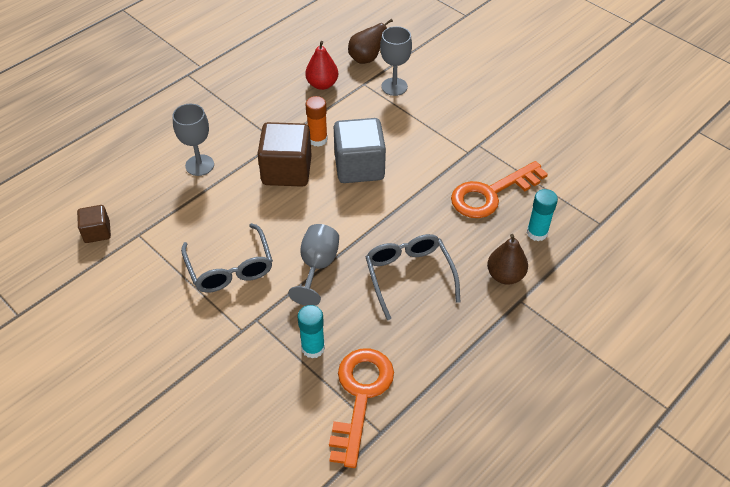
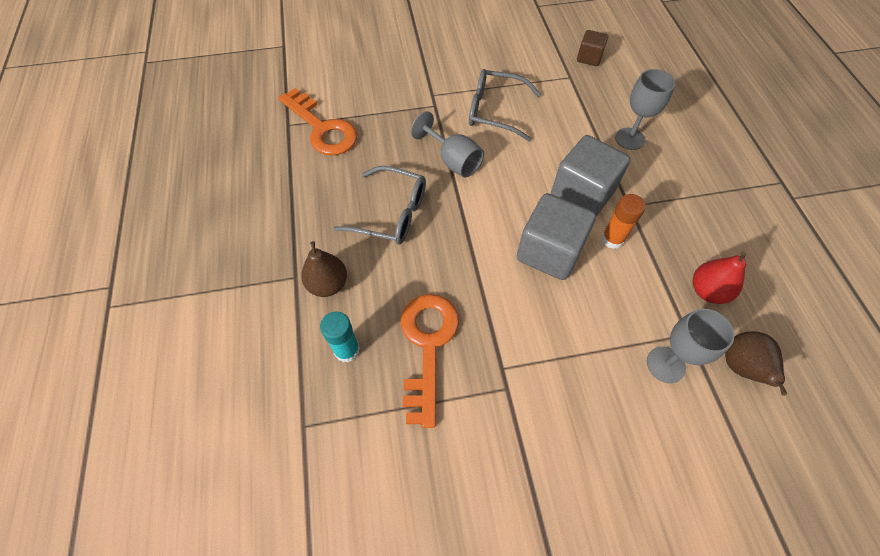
camera: 125 degrees right, 10 degrees up
brown cube [257,122,312,187] -> grey cube [551,135,630,216]
turquoise glue stick [298,305,325,358] -> none

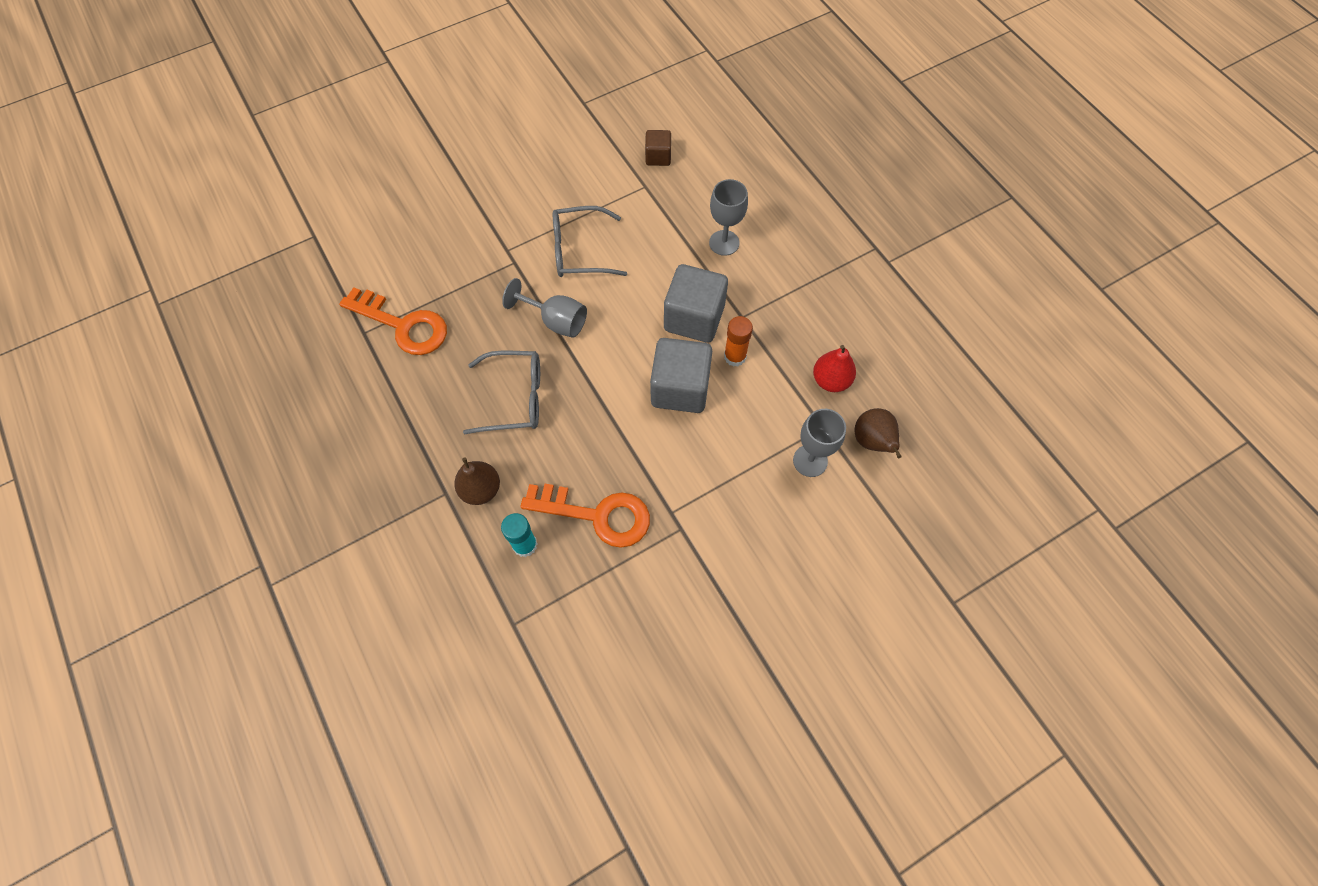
camera: 20 degrees left, 5 degrees up
orange key [401,294,459,428] -> orange key turned 120 degrees clockwise [520,484,650,548]

